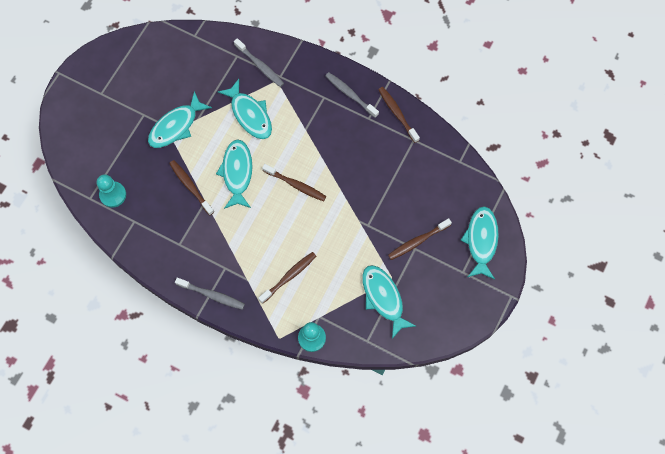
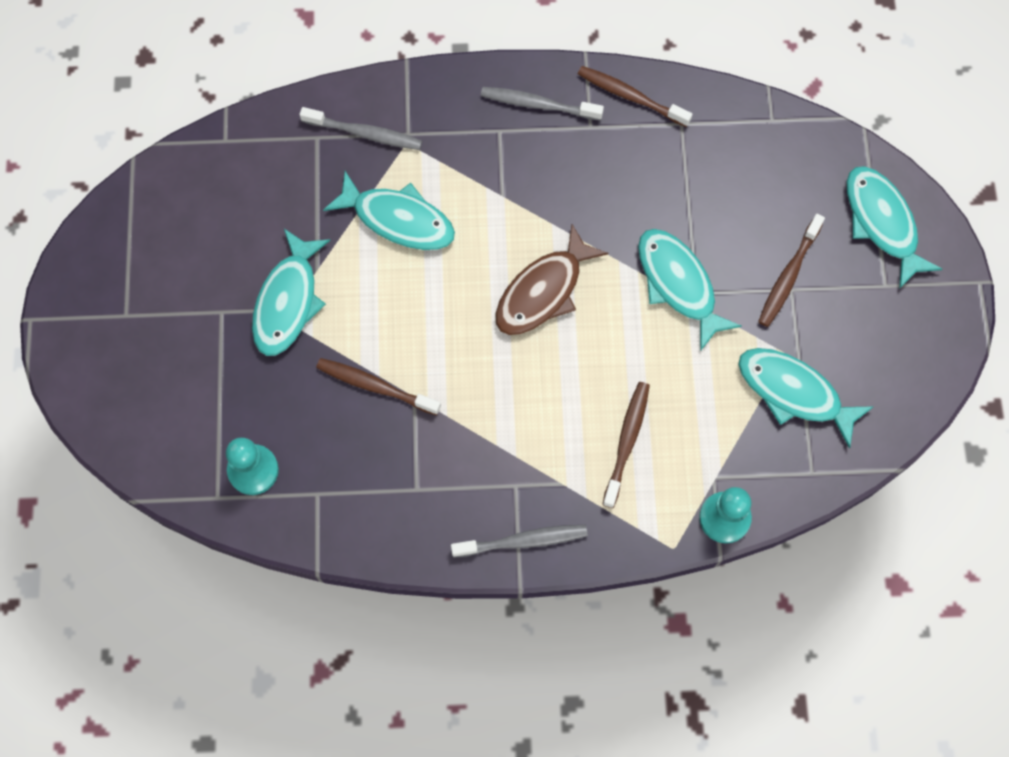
camera: 30 degrees left, 0 degrees up
turquoise fish [216,139,253,209] -> turquoise fish moved to [638,229,742,351]
brown toothbrush [262,164,327,202] -> brown fish [495,224,608,335]

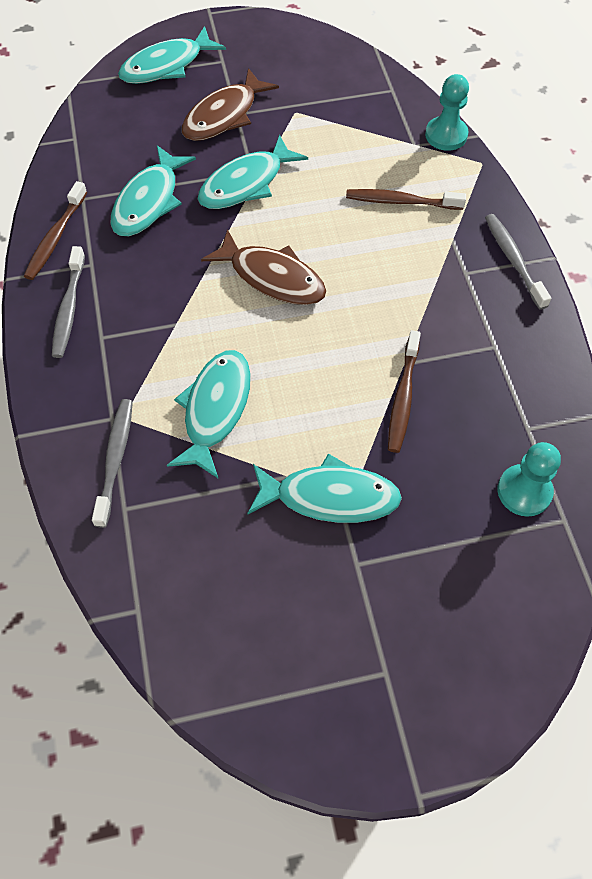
camera: 100 degrees left, 10 degrees down
turquoise fish [738,348,874,448] -> turquoise fish moved to [111,145,196,236]
brown toothbrush [758,214,825,327] -> brown fish [182,68,279,141]

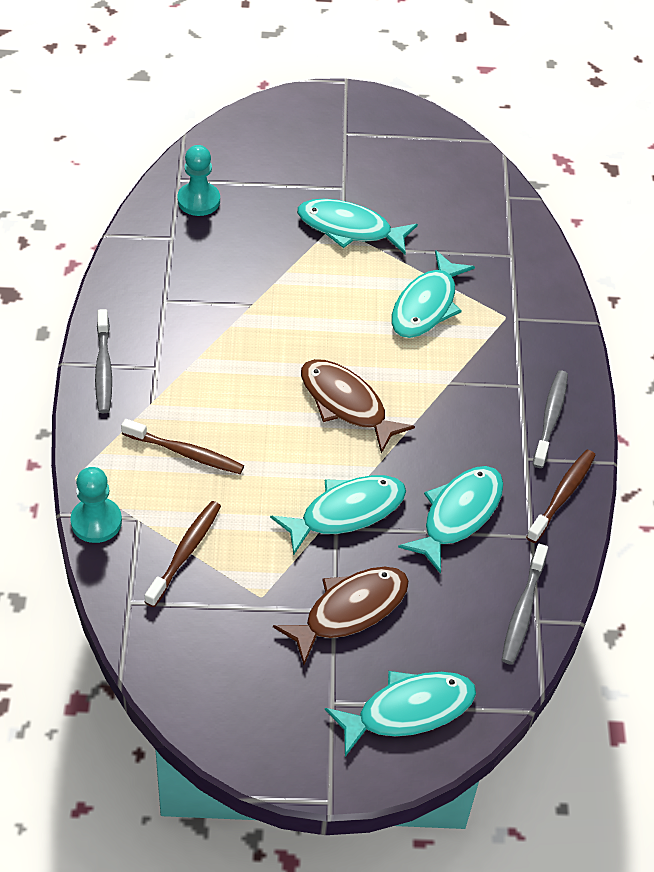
camera: 170 degrees left, 10 degrees down
grey toothbrush [92,399,133,528] -> grey toothbrush moved to [502,544,548,665]
brown toothbrush [388,330,421,453] -> brown toothbrush moved to [145,501,221,607]

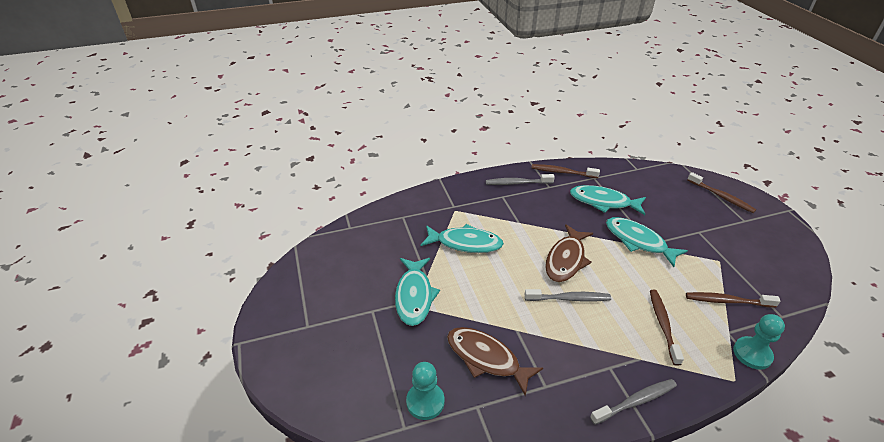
camera: 105 degrees left, 10 degrees down
brown fish [273,567,409,665] -> brown fish moved to [447,327,543,396]
turquoise fish [325,671,476,756] -> brown toothbrush [687,172,756,213]
grey toothbrush [502,544,548,665] -> grey toothbrush moved to [524,289,611,302]

